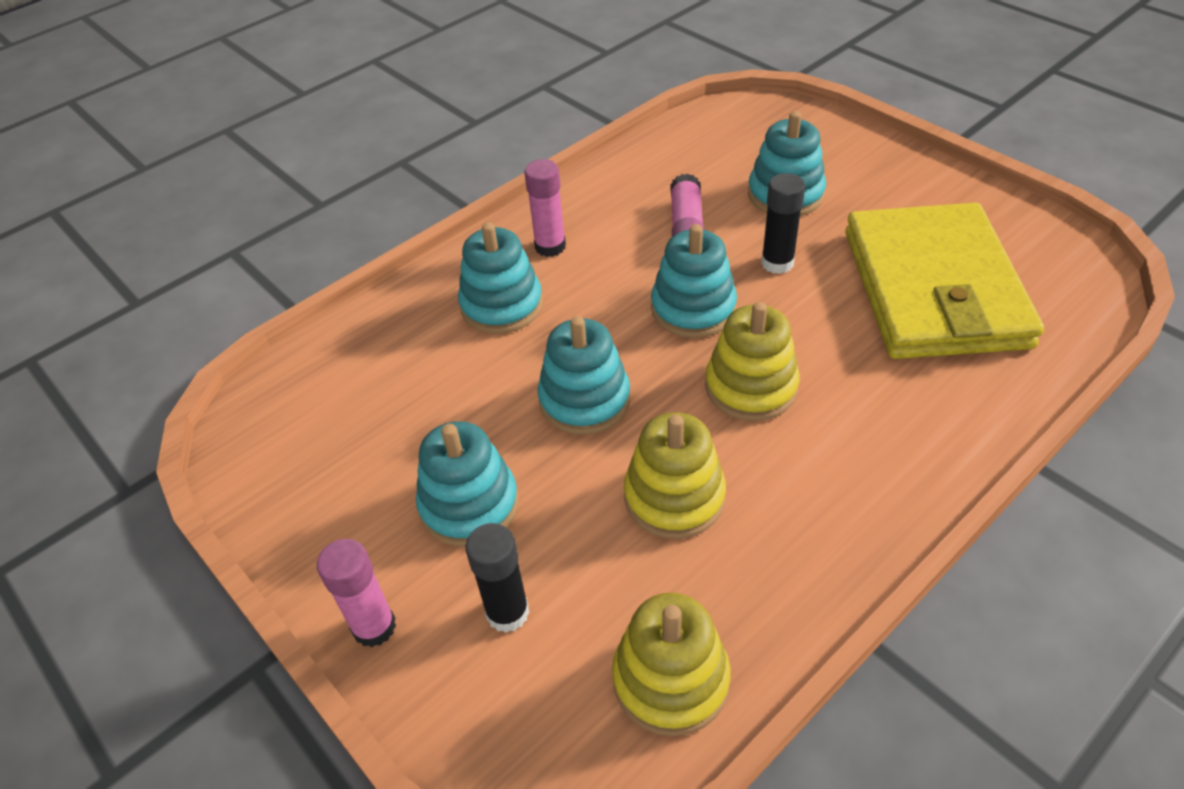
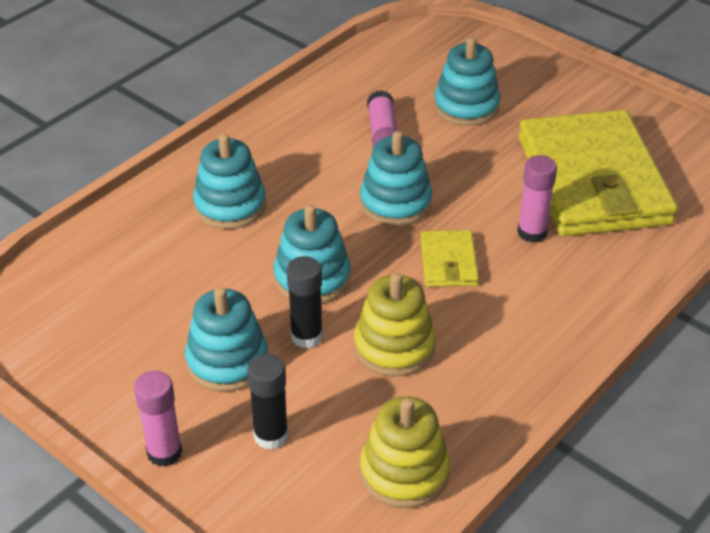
camera: 10 degrees left, 5 degrees down
pink glue stick [524,159,566,257] -> pink glue stick moved to [517,155,557,243]
yellow stacking toy [705,302,800,421] -> yellow wallet [421,230,479,287]
black glue stick [761,173,805,274] -> black glue stick moved to [287,256,323,348]

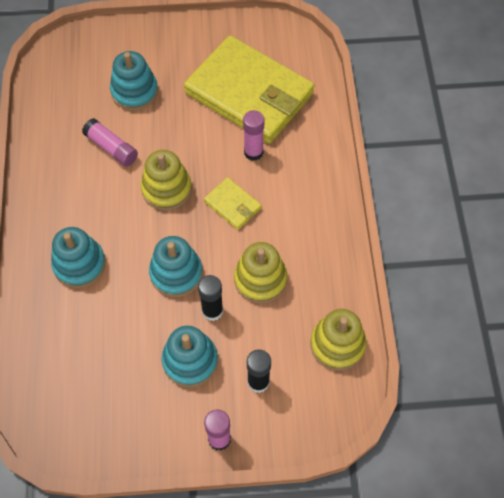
camera: 45 degrees left, 20 degrees up
turquoise stacking toy [360,131,432,226] -> yellow stacking toy [141,150,192,210]

